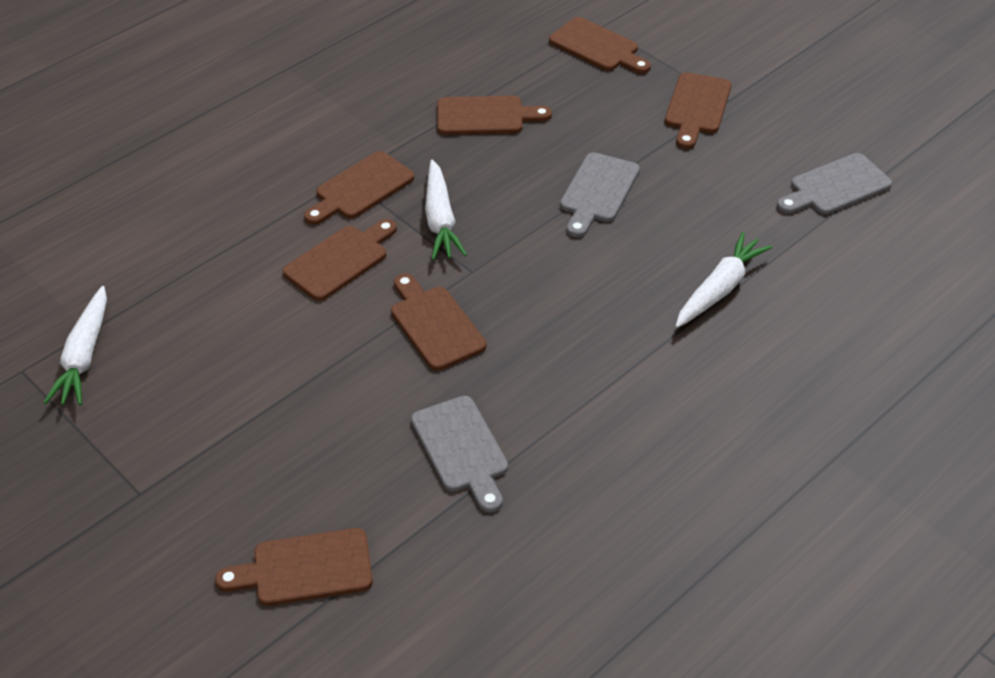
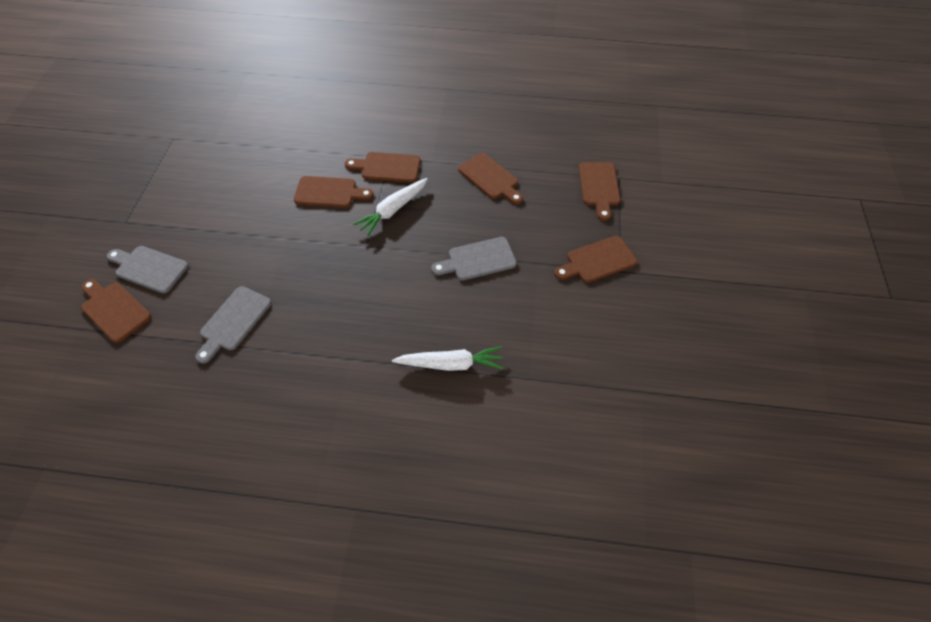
camera: 50 degrees right, 10 degrees up
white carrot [43,286,107,405] -> none
brown cutting board [391,273,486,370] -> none
grey cutting board [777,153,892,214] -> grey cutting board moved to [107,246,188,293]

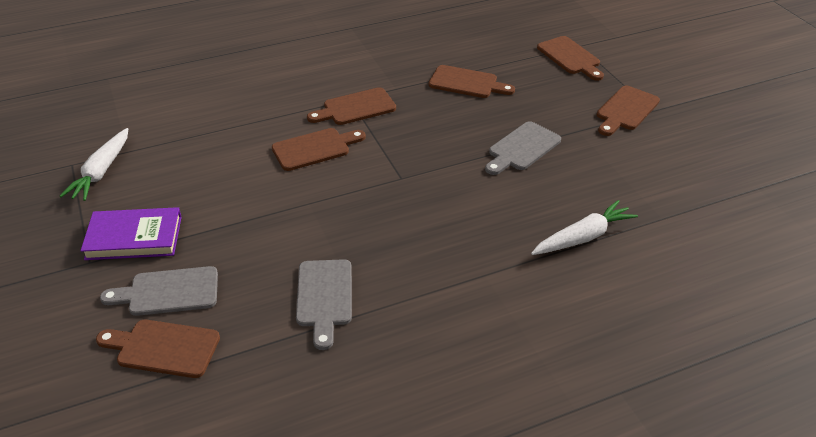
camera: 30 degrees left, 15 degrees down
white carrot [353,178,428,236] -> white carrot moved to [60,128,128,201]
none -> purple book [81,207,182,260]

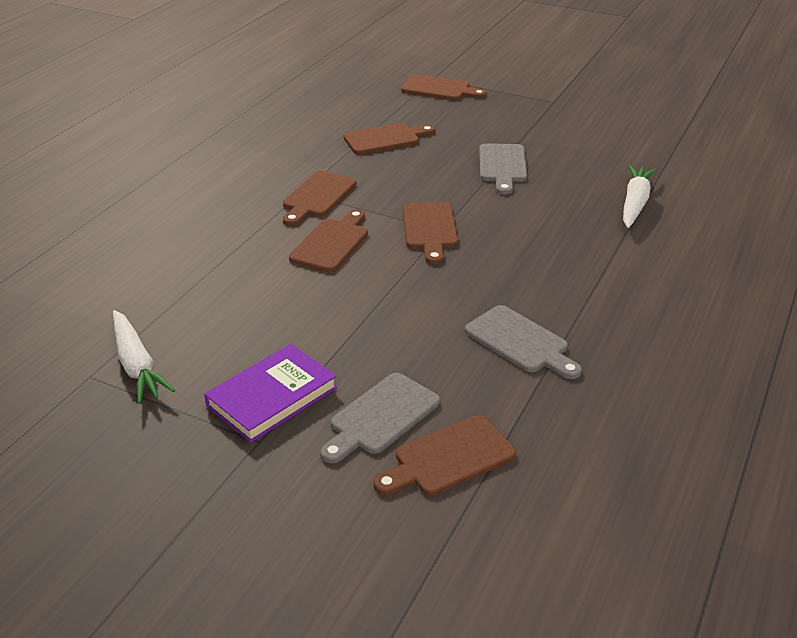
camera: 40 degrees left, 5 degrees down
brown cutting board [597,86,660,136] -> brown cutting board moved to [403,202,458,264]

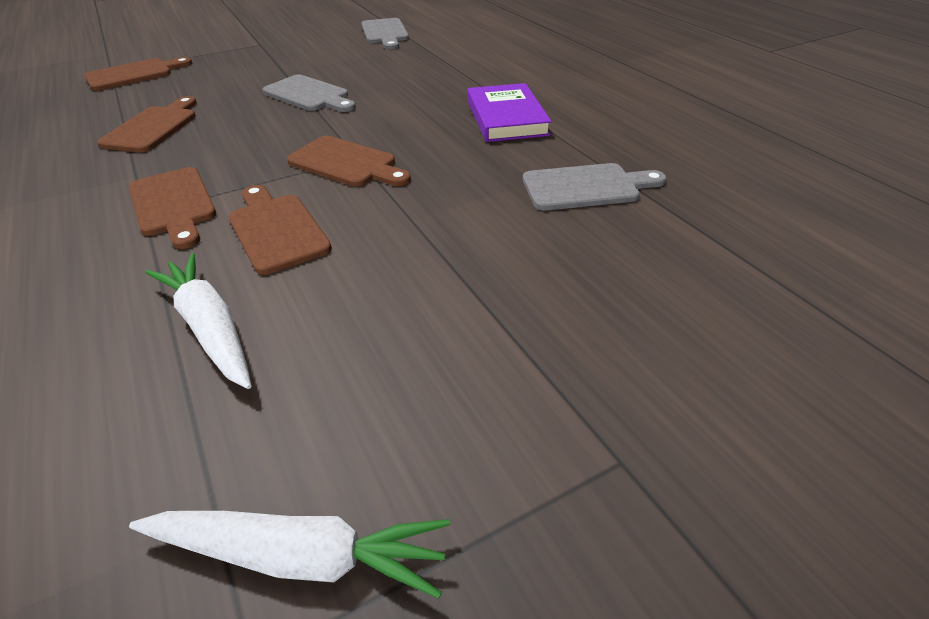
camera: 55 degrees left, 5 degrees up
purple book [204,344,337,443] -> purple book moved to [467,83,552,142]
grey cutting board [320,373,440,463] -> grey cutting board moved to [361,18,409,50]
brown cutting board [374,415,516,496] -> none
white carrot [623,165,656,228] -> white carrot moved to [145,253,252,389]

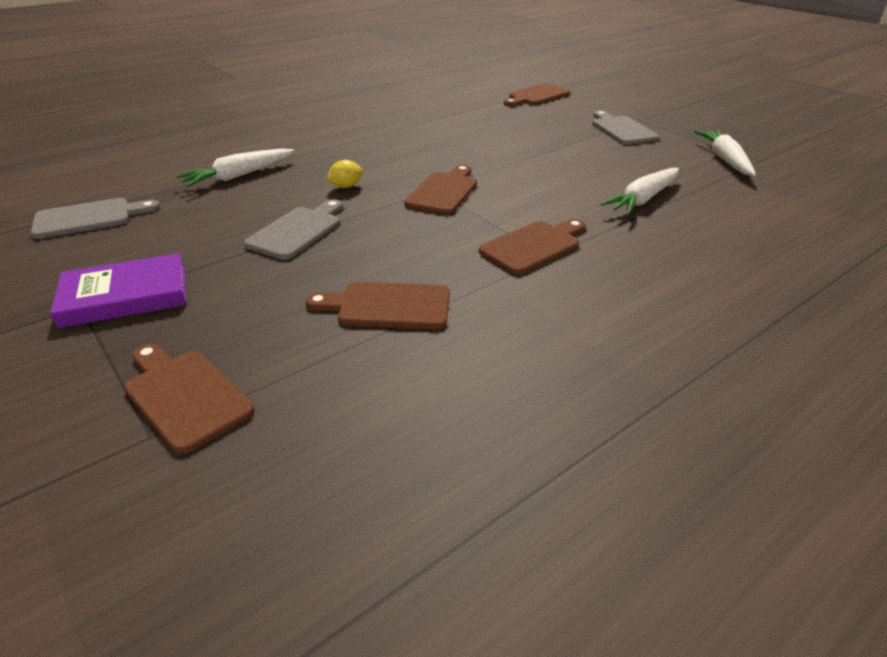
camera: 100 degrees left, 5 degrees down
brown cutting board [229,185,332,275] -> brown cutting board moved to [504,83,570,106]
purple book [467,83,552,142] -> purple book moved to [50,253,186,328]
grey cutting board [523,163,667,211] -> grey cutting board moved to [592,110,659,145]
none -> white carrot [176,149,294,187]
none -> yellow lemon [326,160,363,188]

